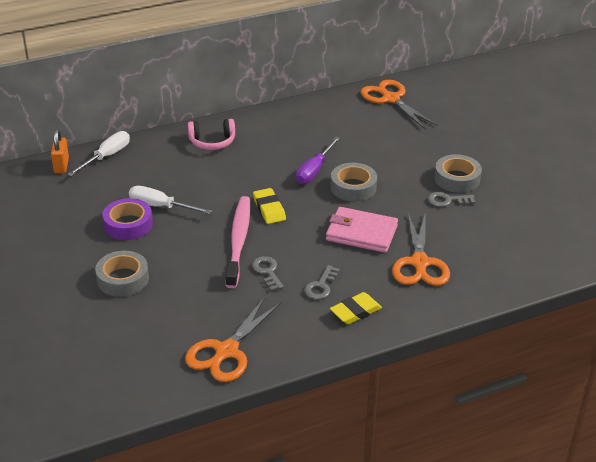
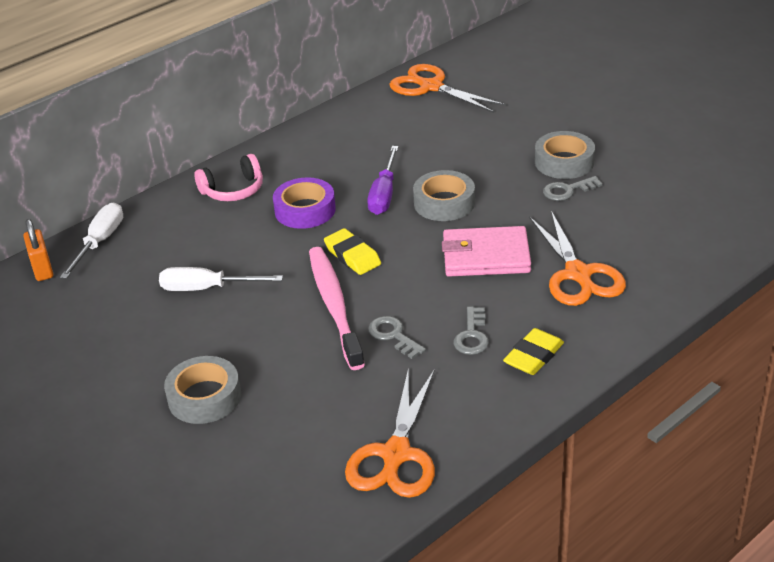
camera: 15 degrees left, 0 degrees up
purple tape [102,198,153,240] -> purple tape moved to [273,177,336,229]

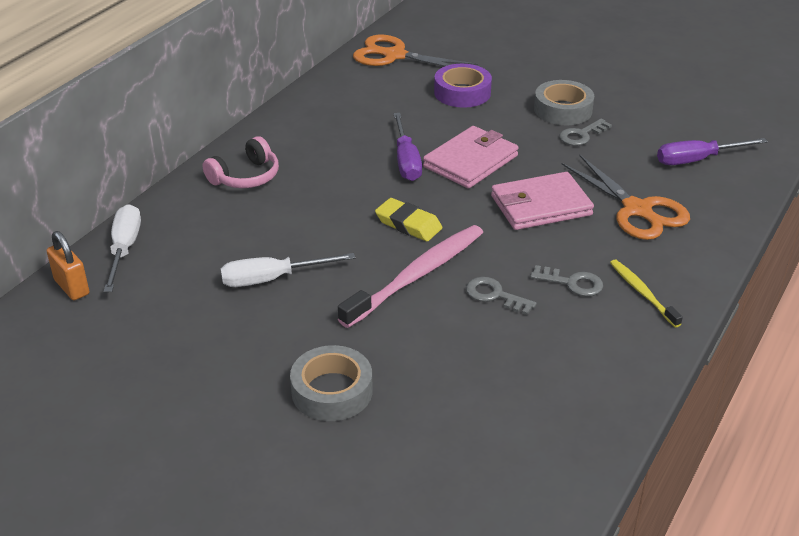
camera: 20 degrees left, 0 degrees up
purple tape [273,177,336,229] -> purple tape moved to [434,64,492,108]
pink toothbrush [309,247,365,370] -> pink toothbrush turned 75 degrees clockwise [338,225,483,328]
orange scissors [345,368,435,498] -> none
grey tape [413,170,475,221] -> pink wallet [423,126,519,188]
grey key [453,307,489,355] -> grey key turned 60 degrees counterclockwise [530,265,603,296]
yellow eraser [503,328,564,375] -> yellow toothbrush [610,260,683,327]
none -> purple screwdriver [657,138,768,165]

